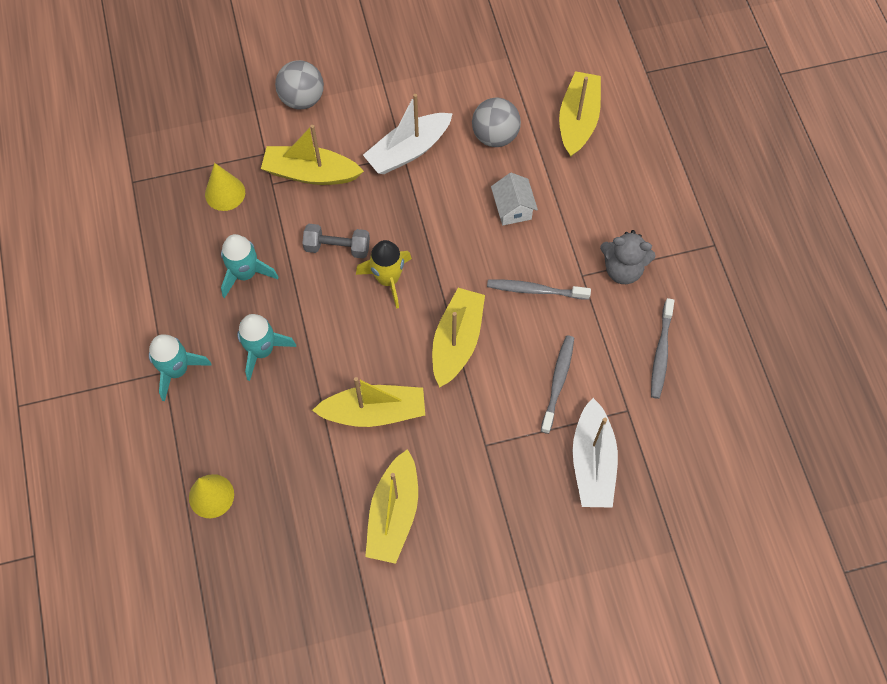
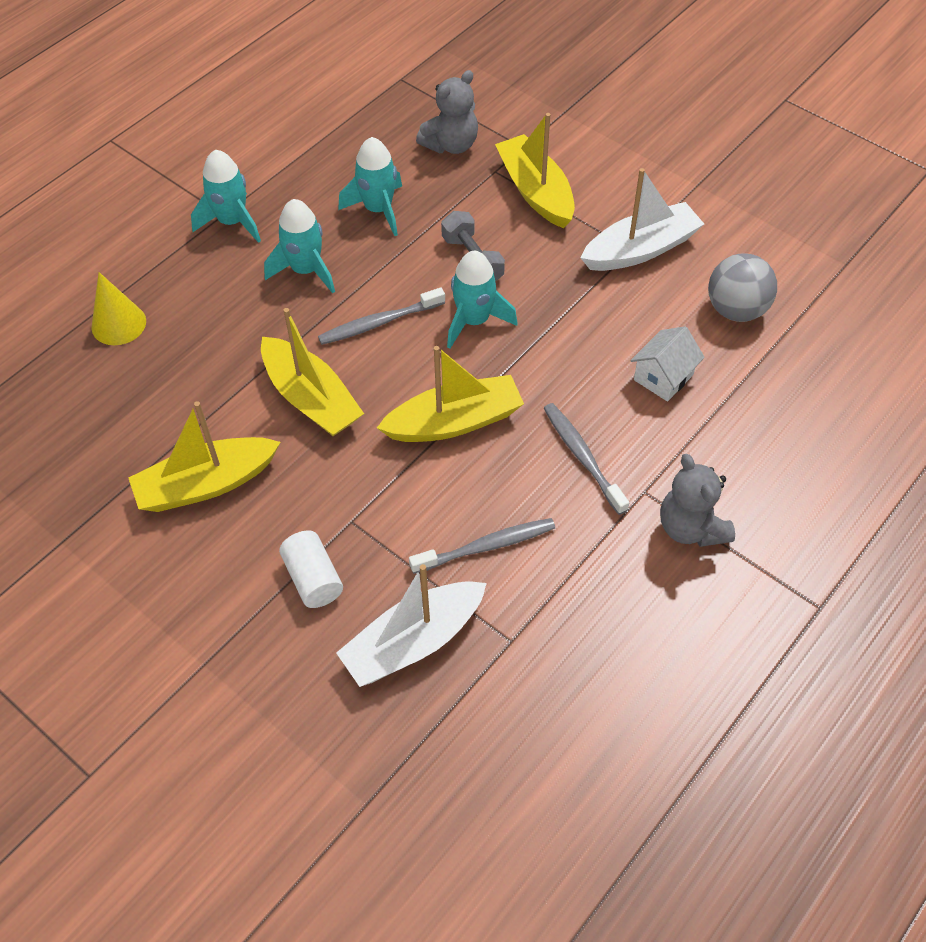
camera: 55 degrees right, 10 degrees down
yellow cone [205,163,245,211] -> grey teddy bear [416,70,478,154]
grey ball [275,60,324,109] -> none
yellow rocket [356,240,412,309] -> turquoise rocket [447,251,518,349]
white boat [363,94,453,174] -> white boat turned 135 degrees clockwise [581,168,704,271]
yellow boat [559,71,601,157] -> none
grey toothbrush [651,298,674,399] -> grey toothbrush moved to [318,287,445,345]
none -> white cylinder [279,530,343,608]

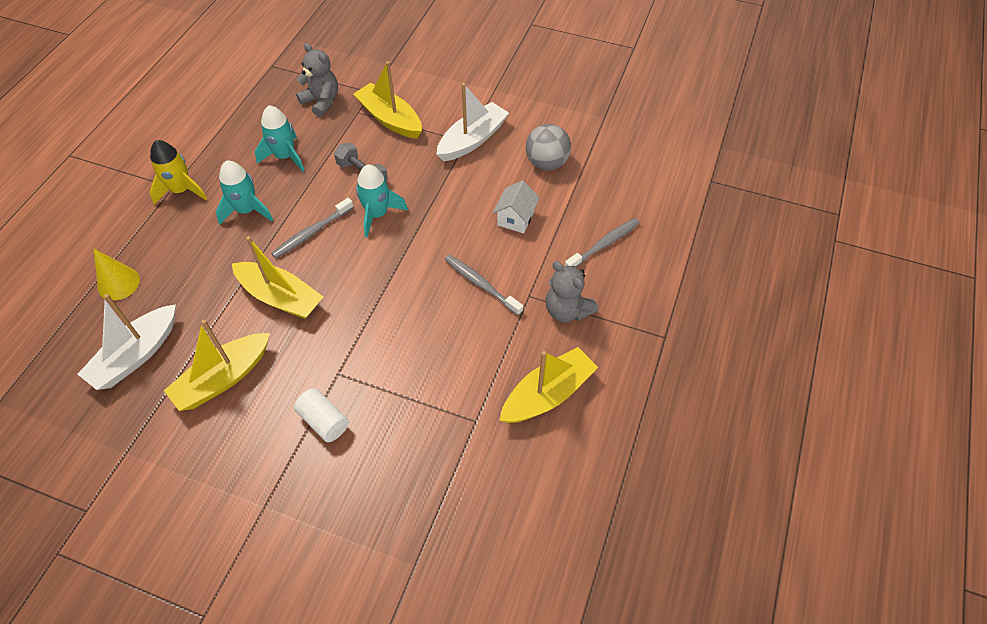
camera: 20 degrees left, 0 degrees up
turquoise rocket [191,150,261,243] -> yellow rocket [149,140,207,205]
white boat [336,564,487,687] -> white boat moved to [78,294,176,390]
yellow boat [377,346,524,442] -> yellow boat moved to [499,347,598,423]
grey toothbrush [409,518,555,574] -> grey toothbrush moved to [565,218,640,268]
grey teddy bear [416,70,478,154] -> grey teddy bear turned 75 degrees counterclockwise [296,43,338,117]

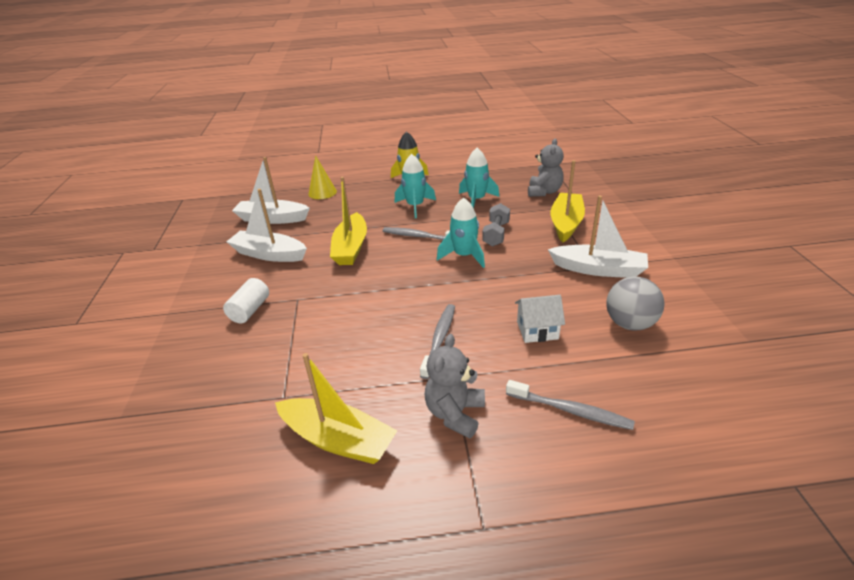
camera: 65 degrees right, 20 degrees down
yellow boat [164,320,270,411] -> white boat [226,189,307,262]

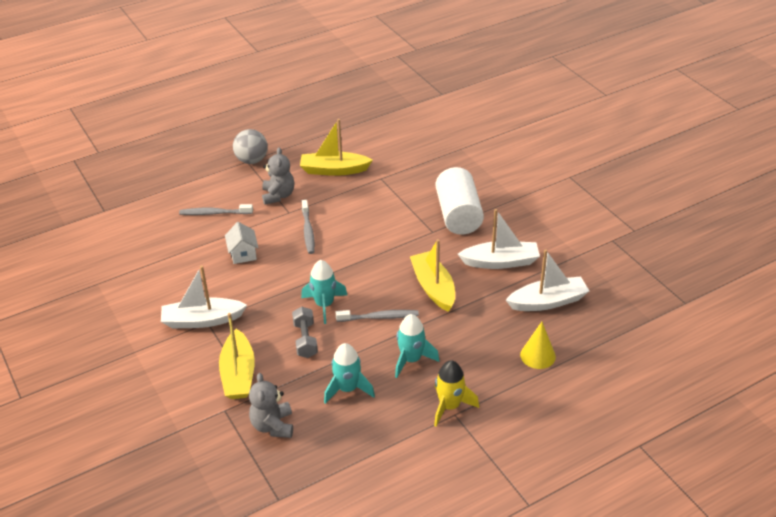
camera: 155 degrees right, 5 degrees up
white cylinder [223,278,269,323] -> white cylinder [436,167,484,235], size x1.91
white house [515,295,565,343] -> white house turned 75 degrees counterclockwise [225,222,258,264]
grey ball [606,276,665,331] -> grey ball moved to [233,129,268,164]

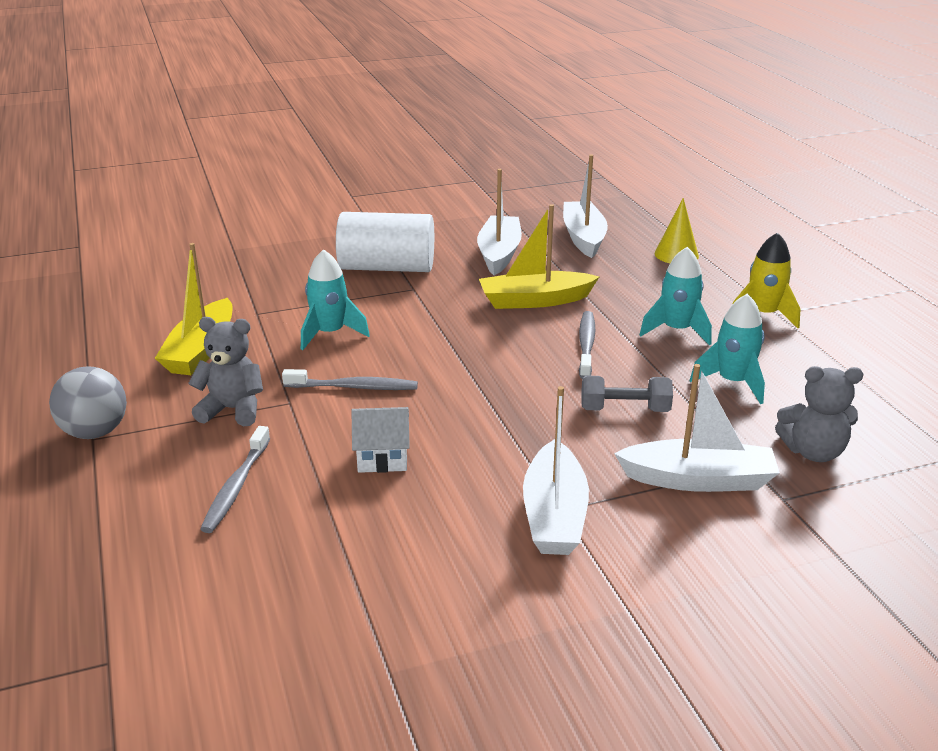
camera: 80 degrees left, 10 degrees down
yellow boat [219,313,255,399] -> white boat [614,364,780,492]
turquoise rocket [301,260,347,324] -> turquoise rocket moved to [301,249,370,350]

